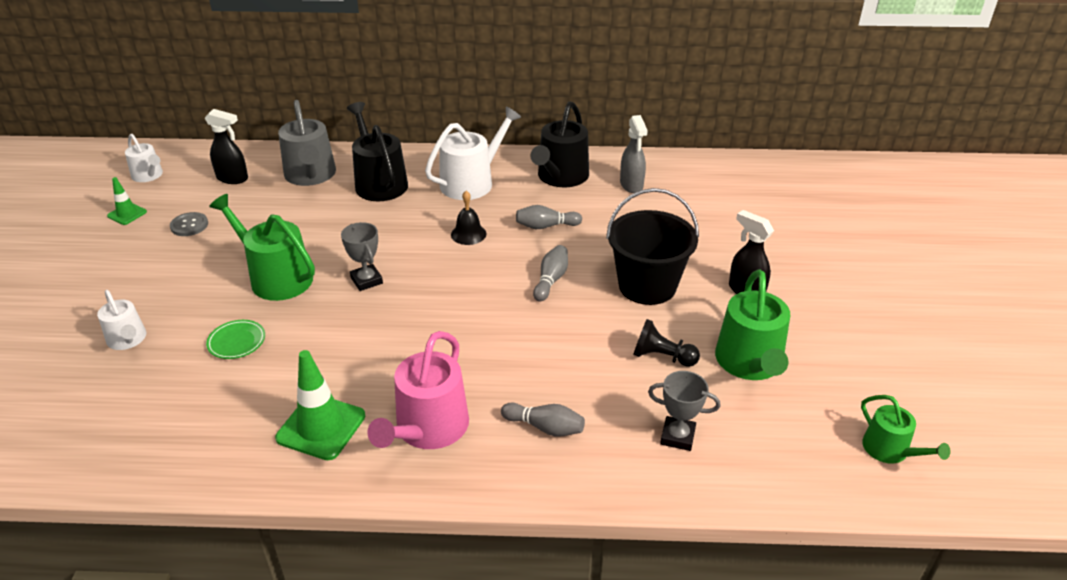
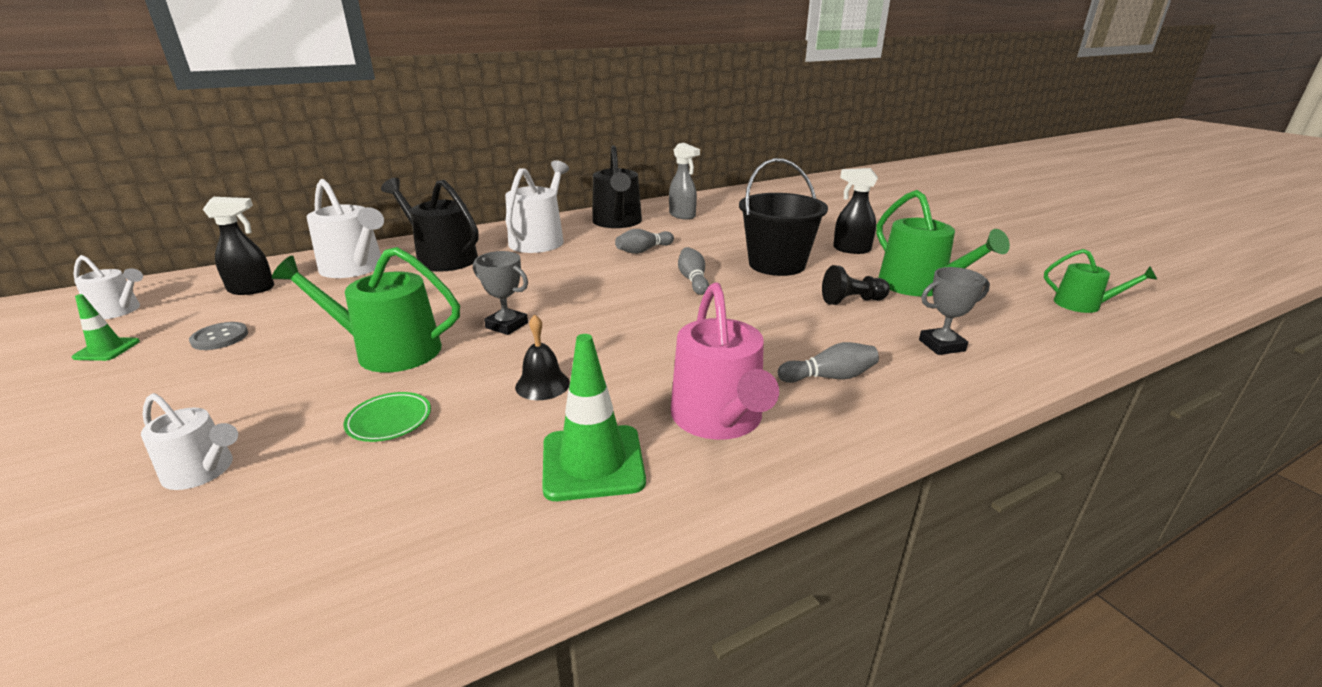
camera: 30 degrees left, 10 degrees down
grey watering can [278,100,336,186] -> white watering can [306,179,384,278]
black bell [451,191,486,245] -> black bell moved to [515,314,570,400]

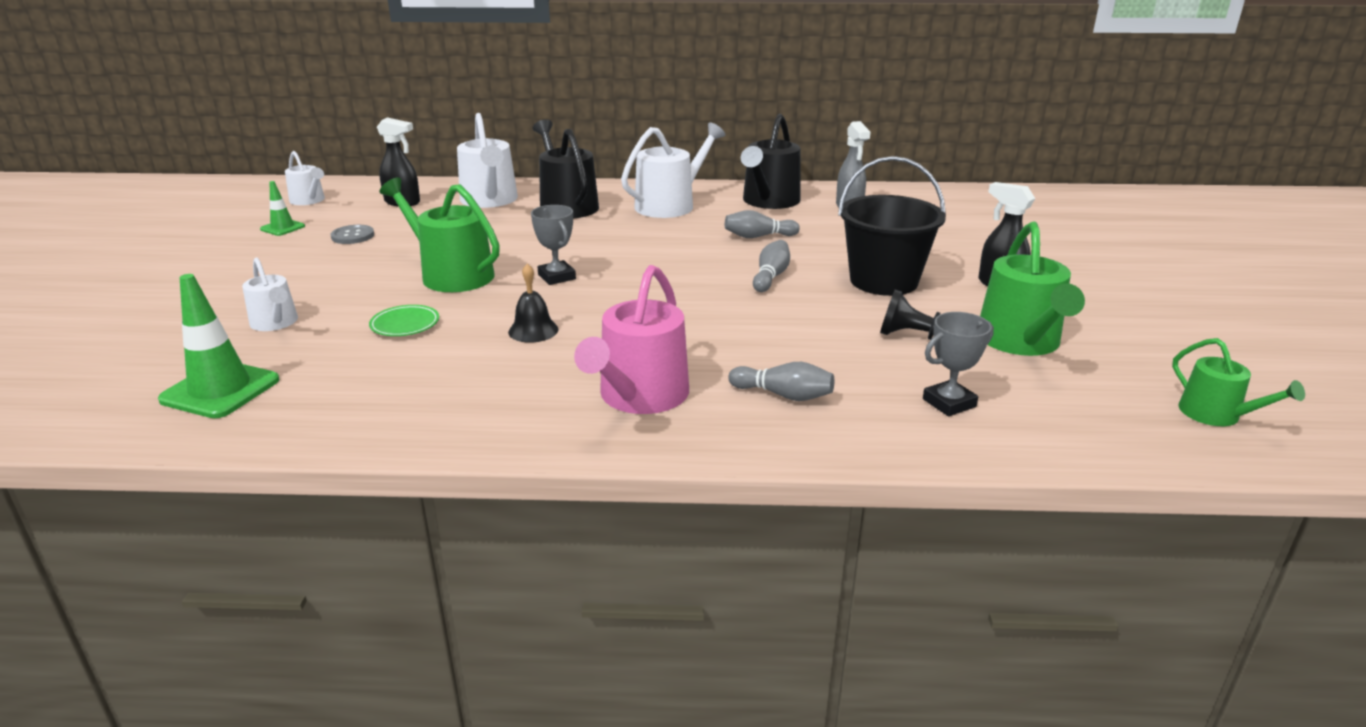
camera: 30 degrees right, 0 degrees up
green traffic cone [542,334,646,501] -> green traffic cone moved to [158,274,279,418]
grey trophy [919,267,990,355] -> grey trophy turned 45 degrees counterclockwise [923,312,994,416]

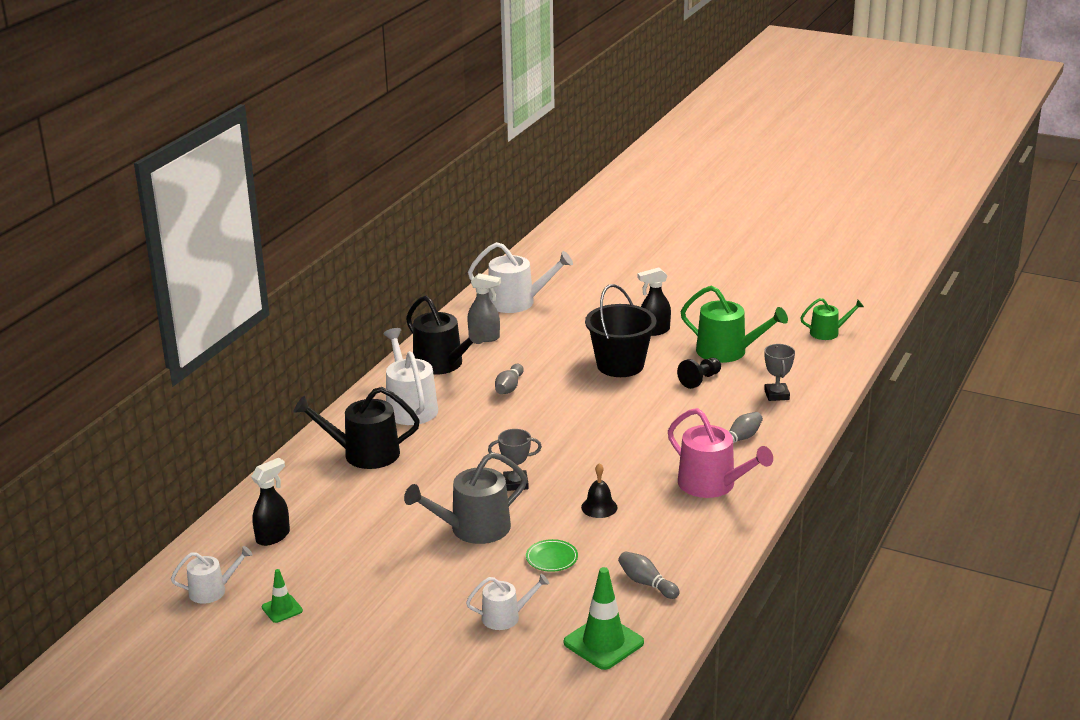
camera: 65 degrees left, 0 degrees up
grey button [331,225,374,244] -> none
green watering can [379,177,500,292] -> grey watering can [404,452,527,544]
white watering can [457,113,518,208] -> white watering can moved to [468,242,573,313]
grey bowling pin [753,240,790,292] -> grey bowling pin moved to [618,551,679,599]

